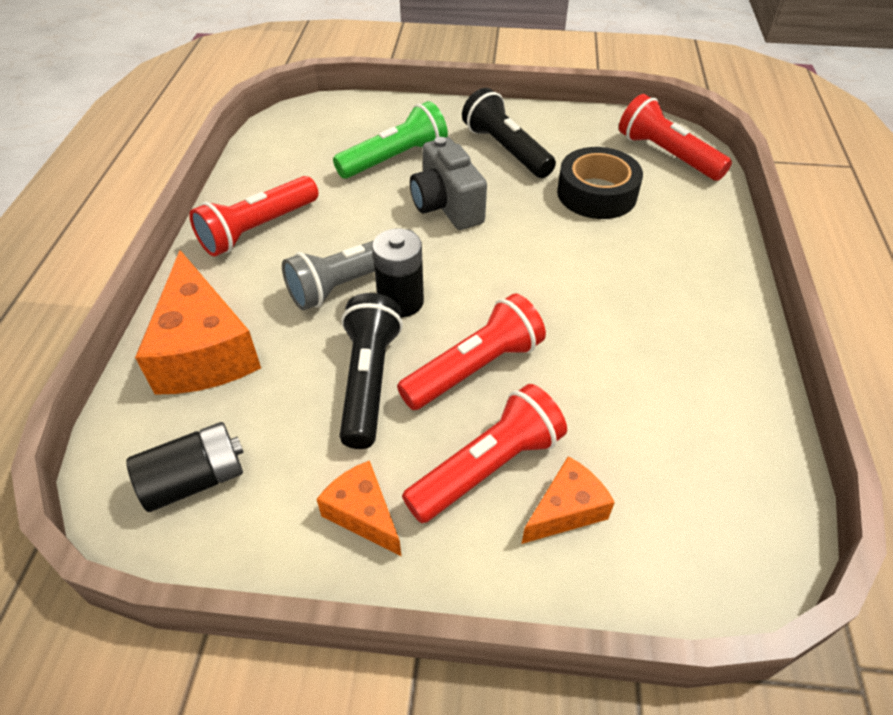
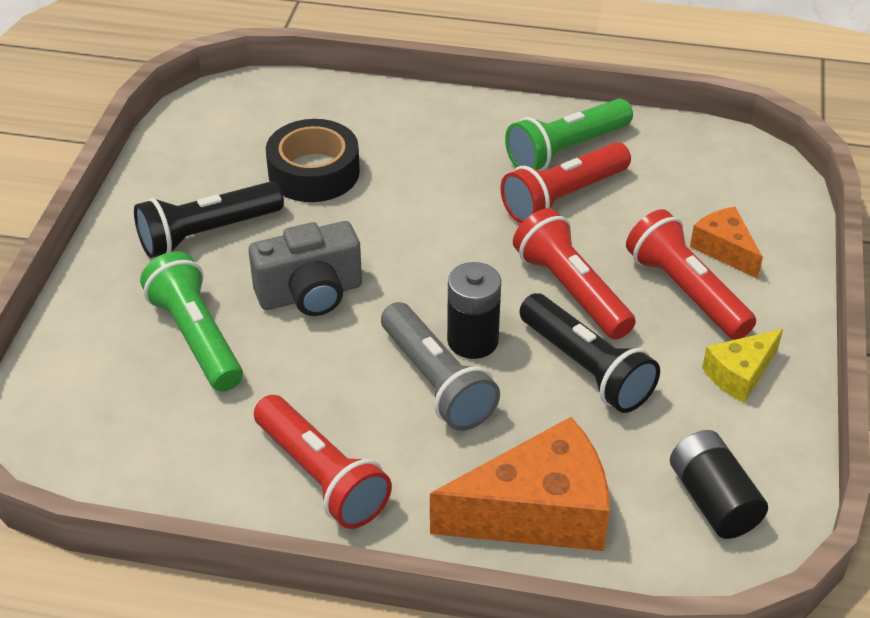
camera: 85 degrees left, 5 degrees down
orange cheese [316,460,402,557] -> yellow cheese [702,329,783,403]
black flashlight [340,293,403,449] -> black flashlight turned 135 degrees counterclockwise [519,293,660,413]
red flashlight [619,94,732,181] -> red flashlight moved to [500,142,631,223]
none -> green flashlight [505,99,633,171]

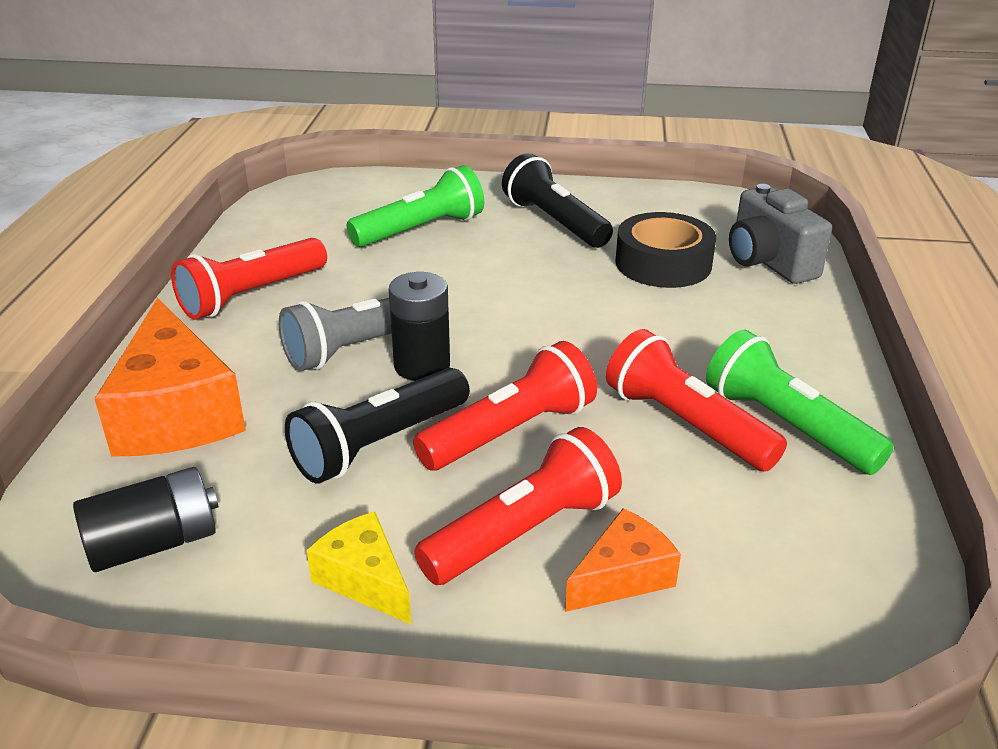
camera: 85 degrees right, 10 degrees down
grey camera [248,221,362,316] -> grey camera moved to [729,184,832,284]

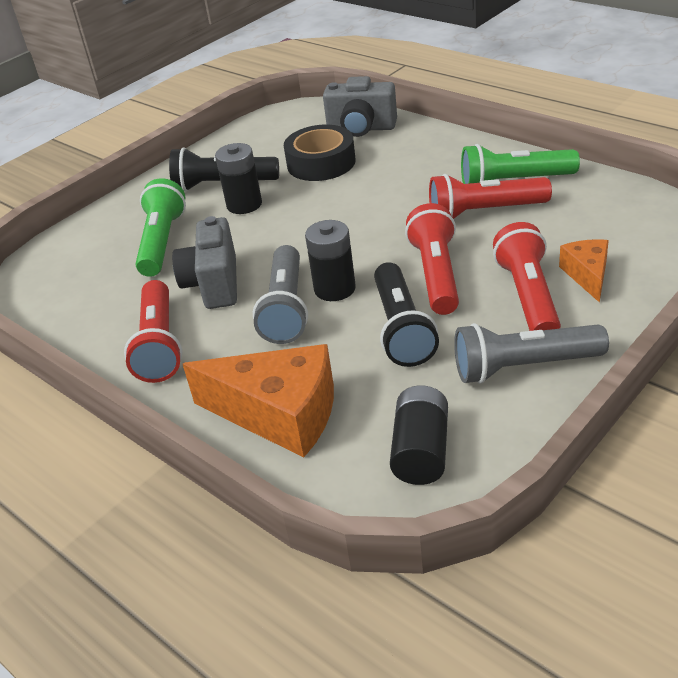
camera: 50 degrees left, 5 degrees up
yellow cheese [307,512,411,624] -> grey flashlight [454,323,609,384]
none -> grey camera [172,216,237,309]
none -> black battery [215,143,262,214]

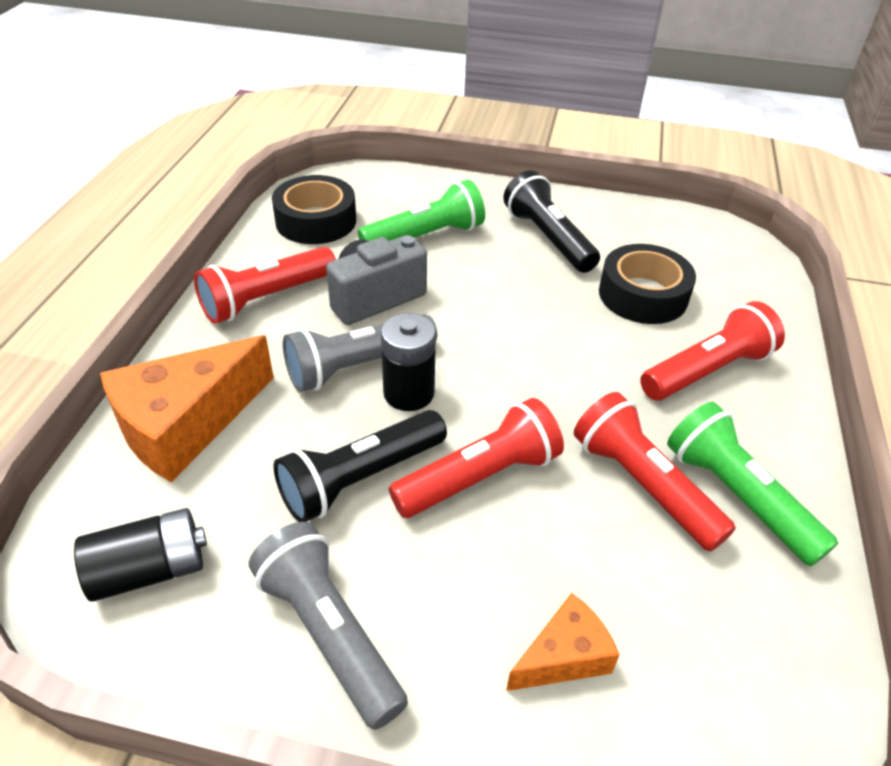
camera: 55 degrees right, 5 degrees up
orange cheese [183,344,334,458] -> orange cheese turned 60 degrees clockwise [100,335,274,482]
black battery [215,143,262,214] -> none
grey camera [323,76,397,137] -> none
red flashlight [493,222,561,331] -> red flashlight moved to [640,301,785,401]
none -> black tape [272,175,356,244]

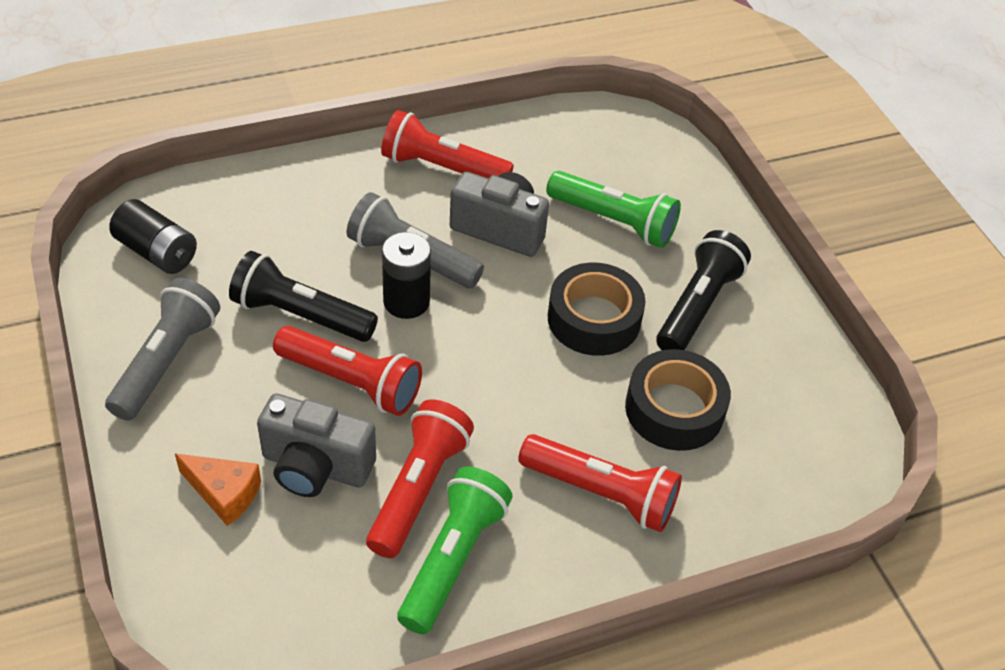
camera: 55 degrees right, 5 degrees up
orange cheese [100,335,274,482] -> none
black tape [272,175,356,244] -> black tape moved to [548,262,646,356]
none -> grey camera [257,393,376,497]

